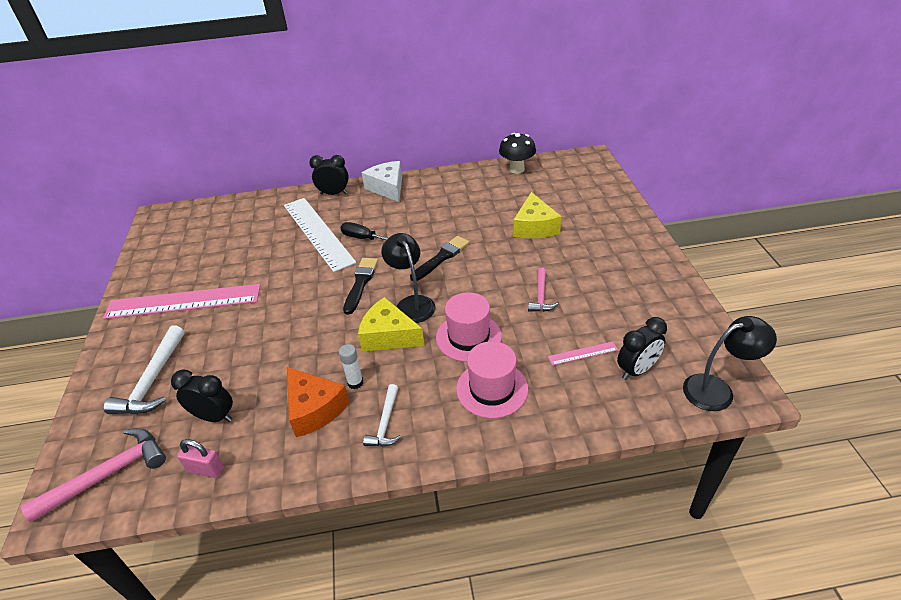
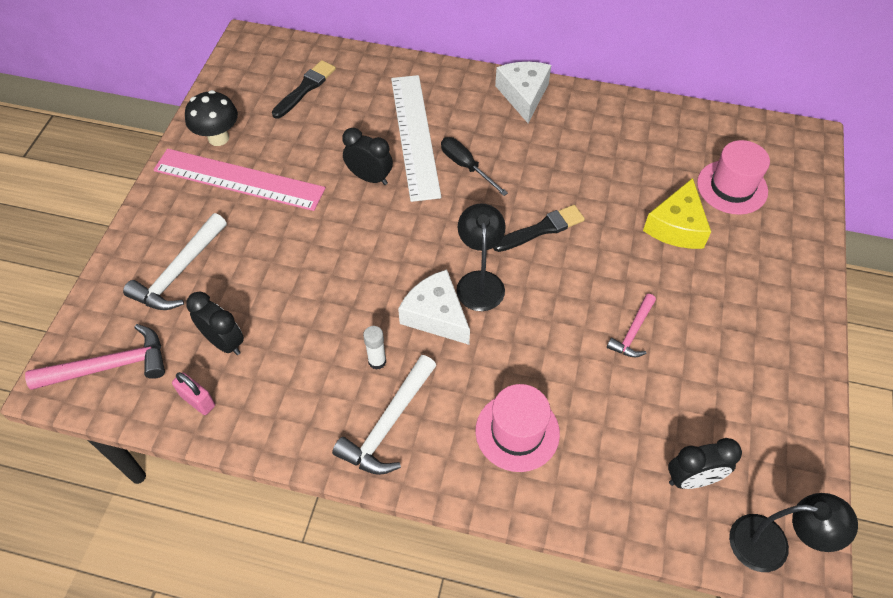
camera: 20 degrees right, 15 degrees up
orange cheese [287,367,350,437] -> none
black clock [309,155,349,195] -> black clock moved to [342,128,393,185]
black brush [343,258,378,315] -> black brush moved to [272,60,336,119]
yellow cheese [358,297,424,352] -> white cheese [398,270,470,345]
white hammer [363,384,401,447] -> white hammer [332,355,437,475], size x1.65
pink hat [436,292,502,362] -> pink hat moved to [697,140,770,215]
black mushroom [499,133,536,174] -> black mushroom moved to [185,90,238,146]
pink ruler [548,341,618,365] -> none

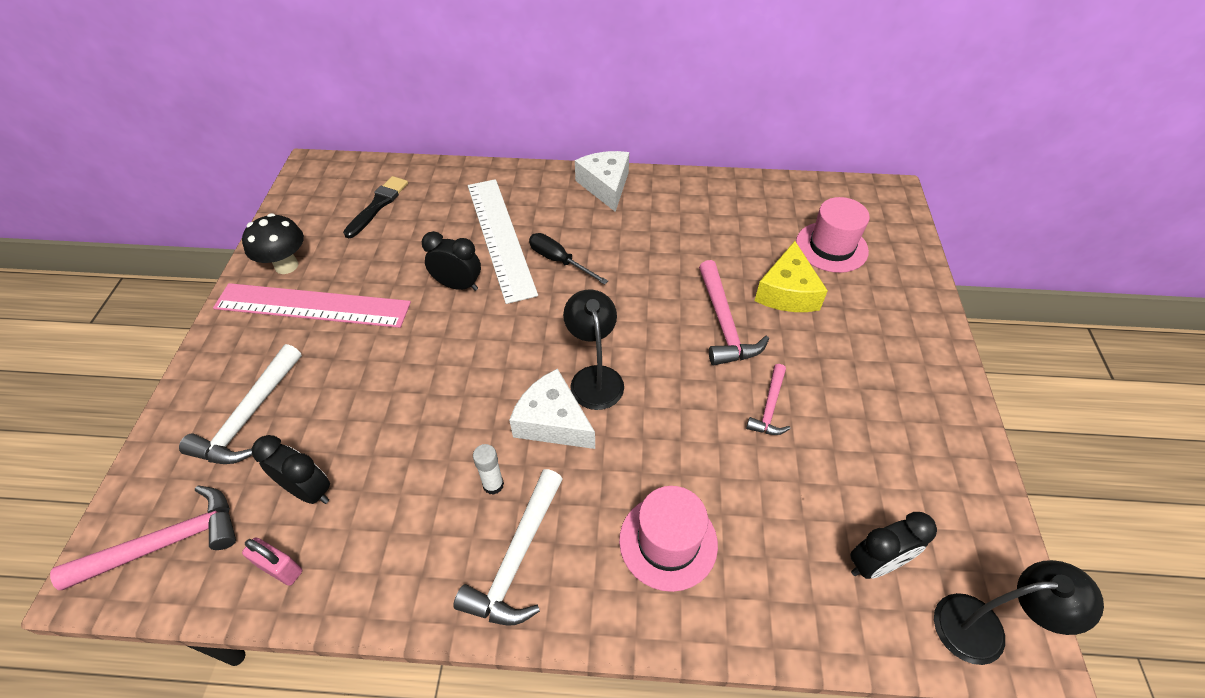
camera: 10 degrees left, 5 degrees down
black brush [493,205,585,252] -> none
none -> pink hammer [699,260,769,365]

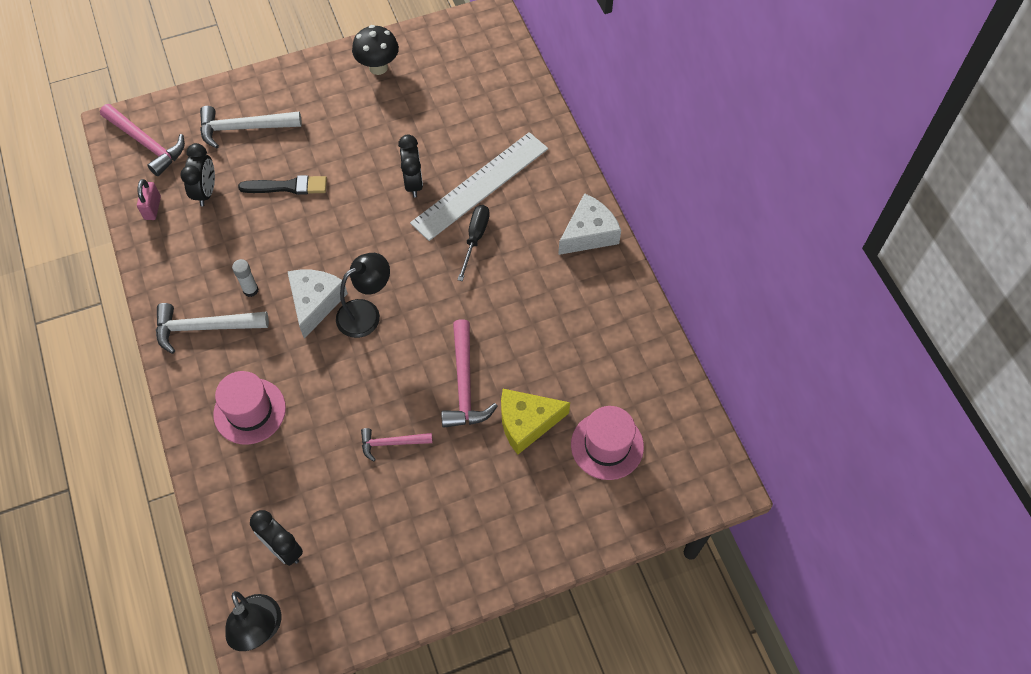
camera: 65 degrees right, 10 degrees up
pink ruler [213,283,411,328] -> none
black brush [343,176,408,239] -> black brush moved to [238,175,327,195]
pink hammer [699,260,769,365] -> pink hammer turned 60 degrees counterclockwise [441,319,498,428]

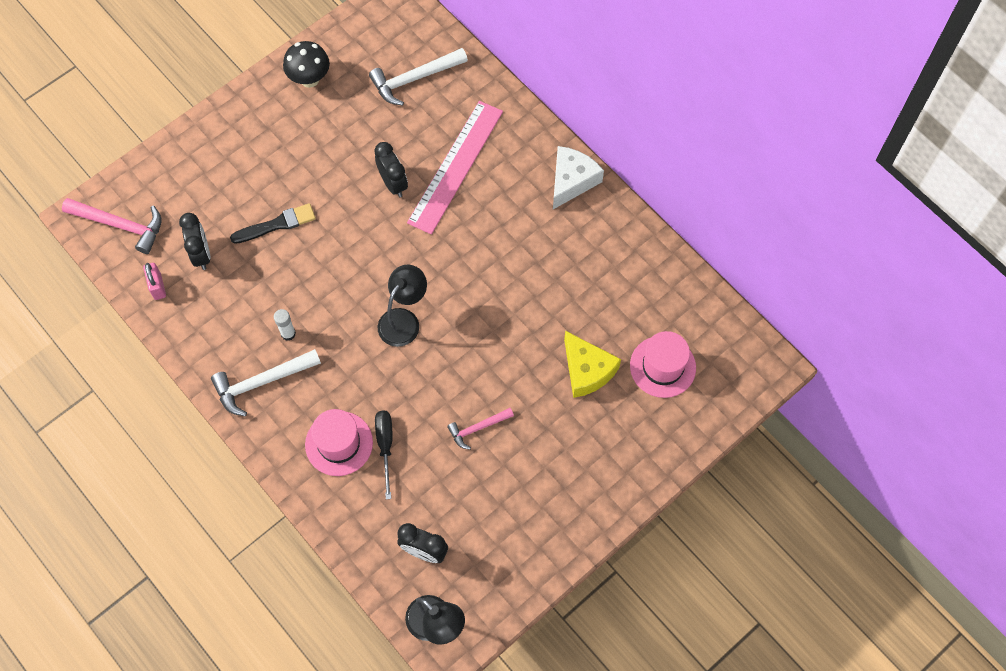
camera: 20 degrees left, 5 degrees up
white hammer [200,106,302,149] -> white hammer moved to [369,48,468,106]
white cheese [287,270,348,339] -> none
white ruler [410,132,548,241] -> pink ruler [407,101,503,234]
pink hammer [441,319,498,428] -> none
black screwdriver [457,205,490,281] -> black screwdriver moved to [375,410,393,499]
yellow cheese [501,389,570,455] -> yellow cheese turned 90 degrees counterclockwise [564,331,621,398]

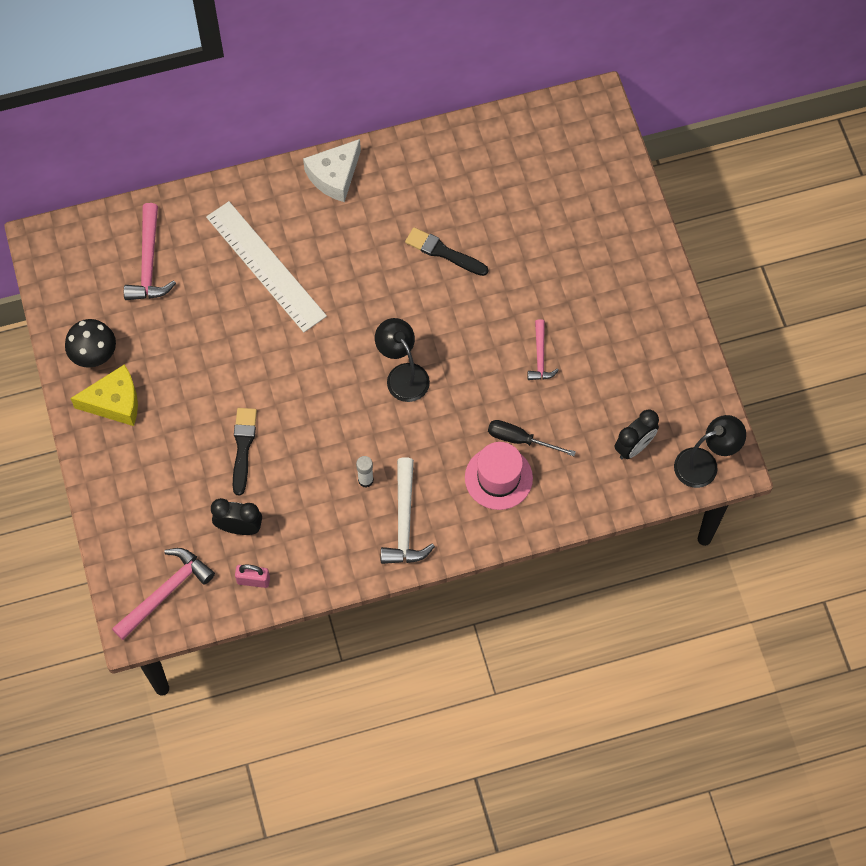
camera: 65 degrees left, 0 degrees up
white hammer [369,48,468,106] -> pink hammer [124,203,176,300]
black clock [374,142,408,197] -> none
pink ruler [407,101,503,234] -> white ruler [206,201,327,332]
white cheese [553,146,604,209] -> white cheese turned 105 degrees counterclockwise [303,139,361,202]
yellow cheese [564,331,621,398] -> yellow cheese moved to [70,364,138,426]
pink hat [630,331,696,398] -> none
none -> black brush [405,227,488,276]

